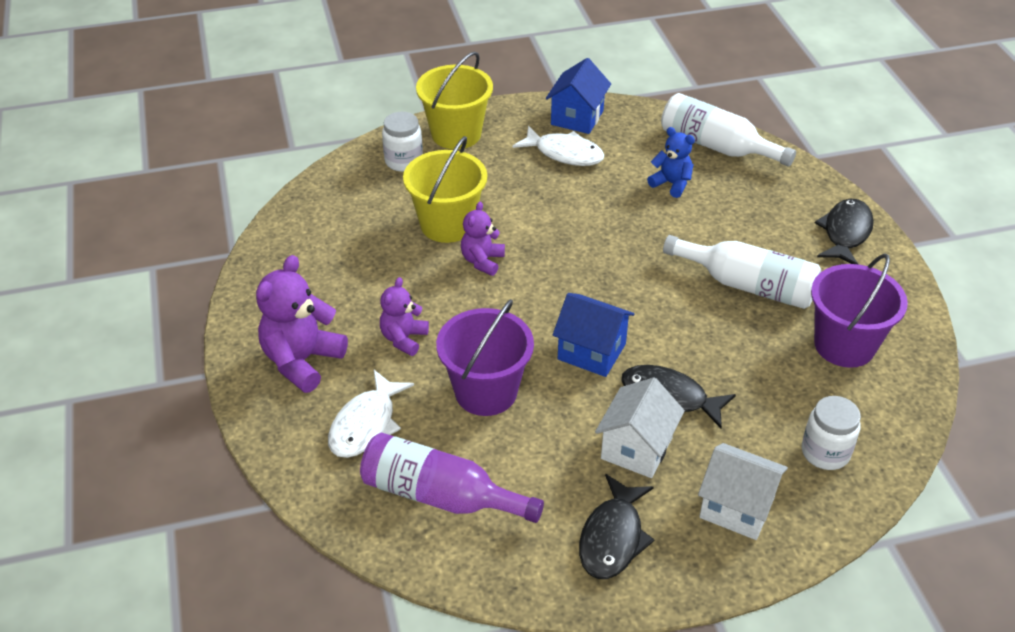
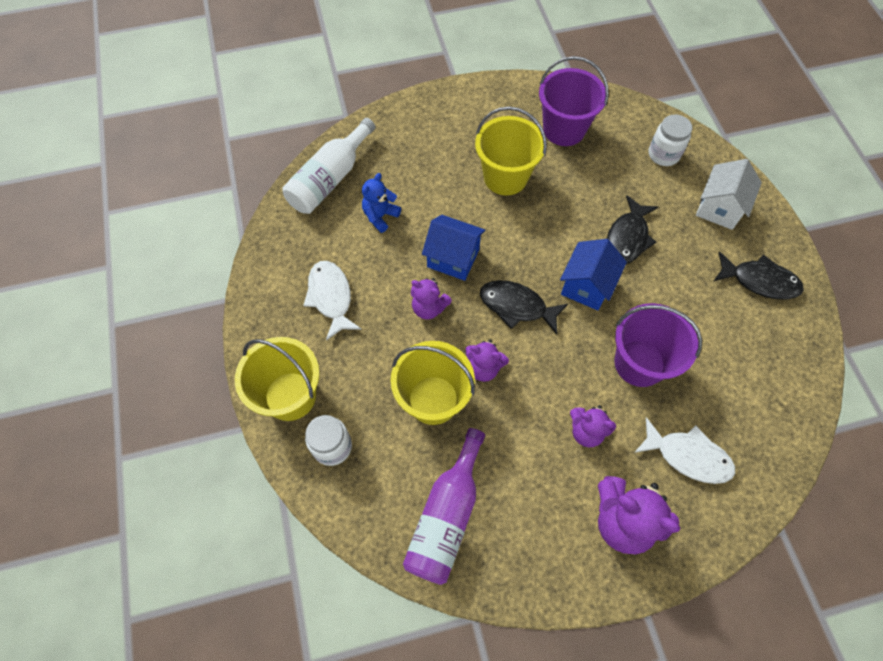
camera: 90 degrees left, 20 degrees up
purple bottle [360,433,544,523] -> purple bottle moved to [403,428,485,585]
white fish [513,126,604,166] -> white fish turned 45 degrees counterclockwise [303,261,362,340]
blue house [546,58,611,134] -> blue house moved to [422,215,485,281]
white house [595,378,685,478] -> none
white bottle [663,235,821,309] -> yellow bucket [475,106,547,195]
black fish [815,199,874,264] -> black fish moved to [480,280,568,334]
none -> purple teddy bear [411,278,452,320]

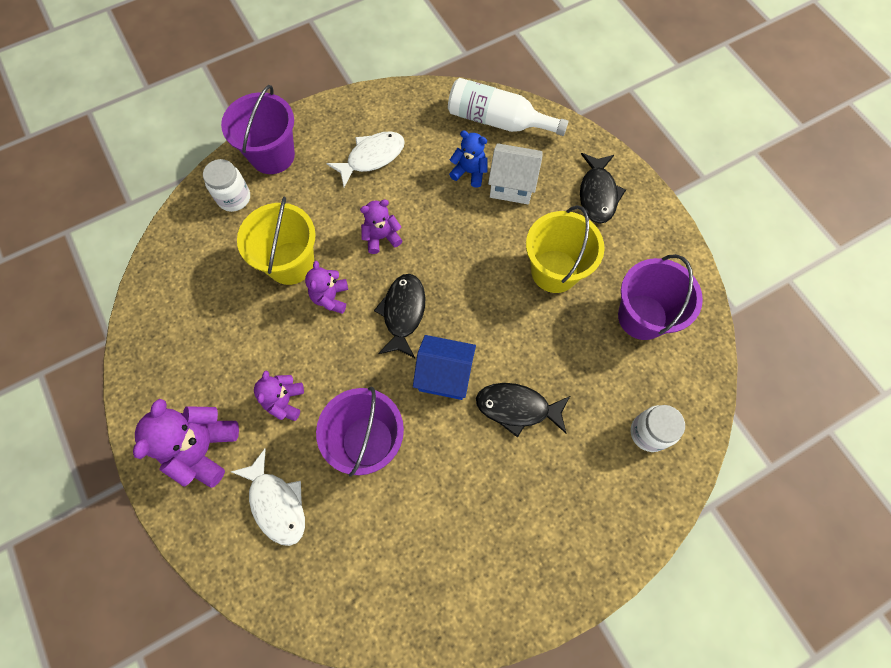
camera: 75 degrees right, 5 degrees up
yellow bucket [235,337,320,421] -> purple bucket [221,85,295,174]
purple bottle [403,428,485,585] -> none
purple teddy bear [411,278,452,320] -> purple teddy bear turned 60 degrees clockwise [360,199,402,254]
blue house [422,215,485,281] -> none
white fish [634,417,735,484] -> white fish turned 45 degrees counterclockwise [231,449,305,546]
white house [696,159,762,230] -> white house moved to [488,143,542,204]
black fish [714,252,804,300] -> black fish moved to [580,153,626,224]

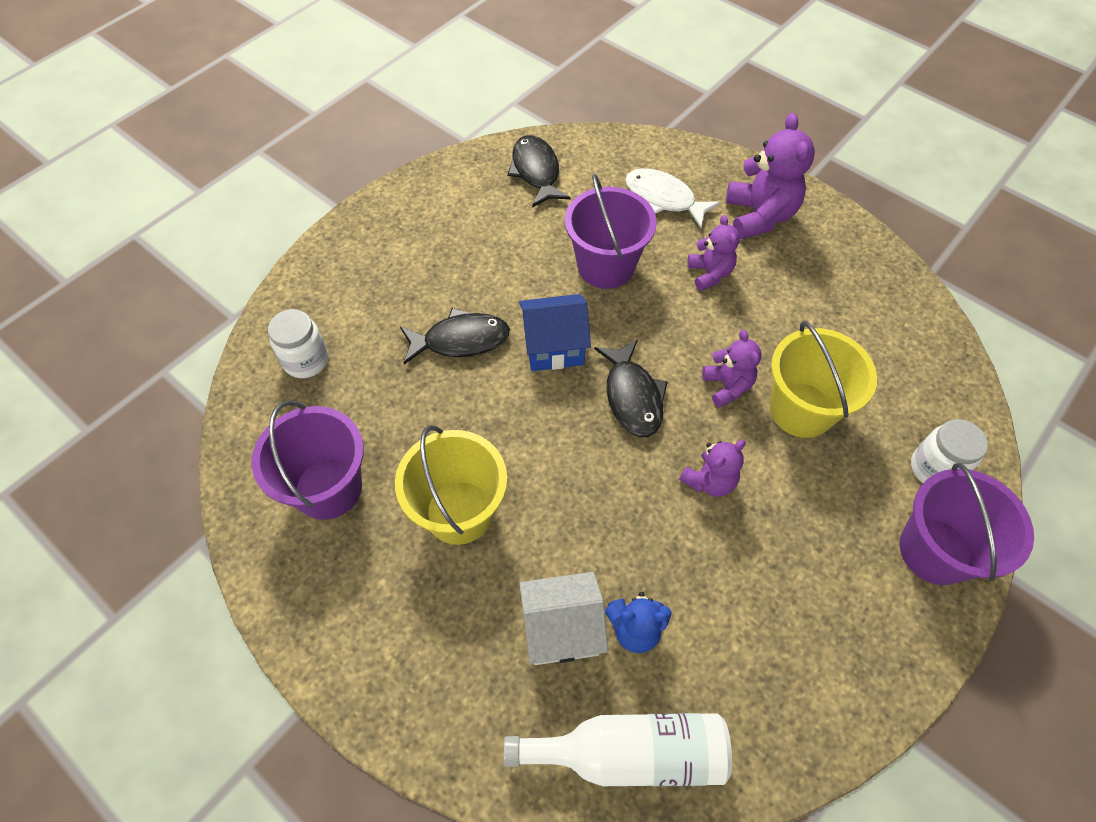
camera: 160 degrees right, 10 degrees down
white fish [327,131,405,187] -> none
black fish [580,153,626,224] -> black fish moved to [507,135,571,208]

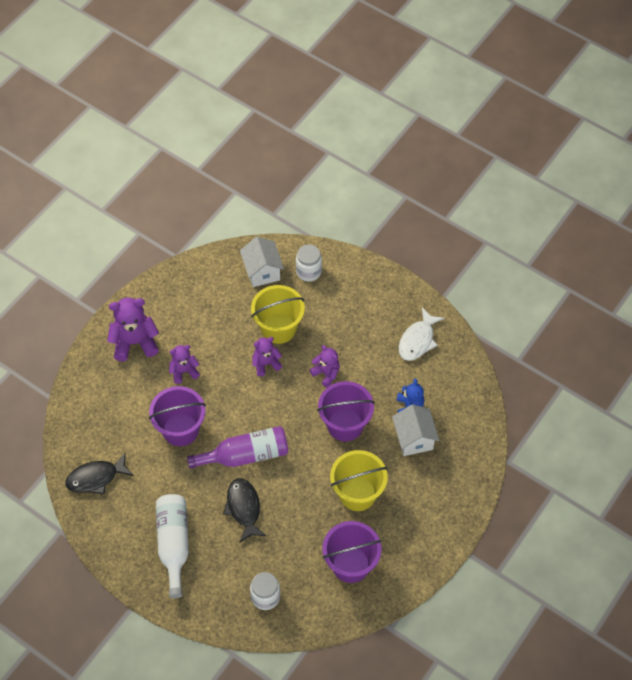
camera: 95 degrees left, 0 degrees up
white bottle [504,713,732,786] -> white bottle moved to [156,494,189,598]
blue house [519,294,591,371] -> purple bottle [187,426,288,469]
black fish [594,339,668,437] -> none
white fish [625,168,721,228] -> white fish moved to [399,308,445,361]
purple bucket [899,463,1034,585] -> purple bucket moved to [317,381,375,441]
none -> white house [240,237,284,287]

